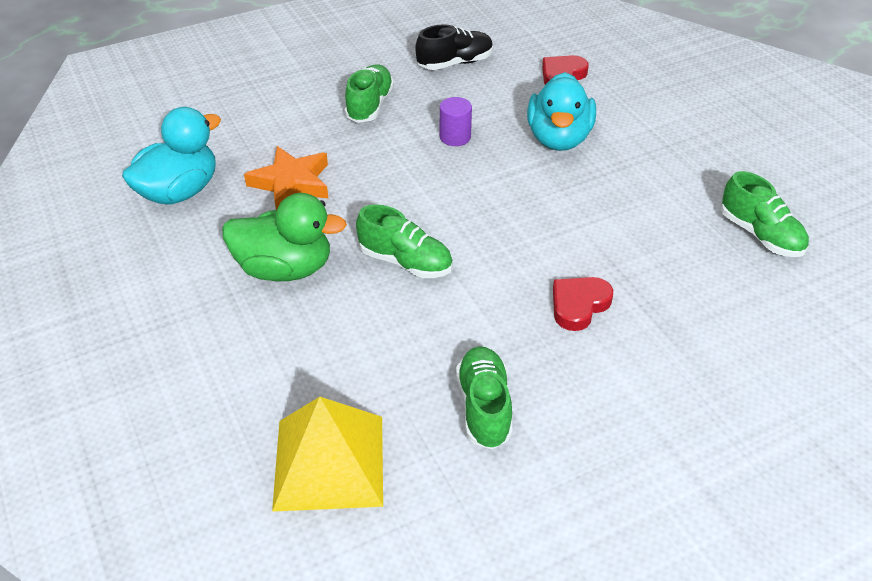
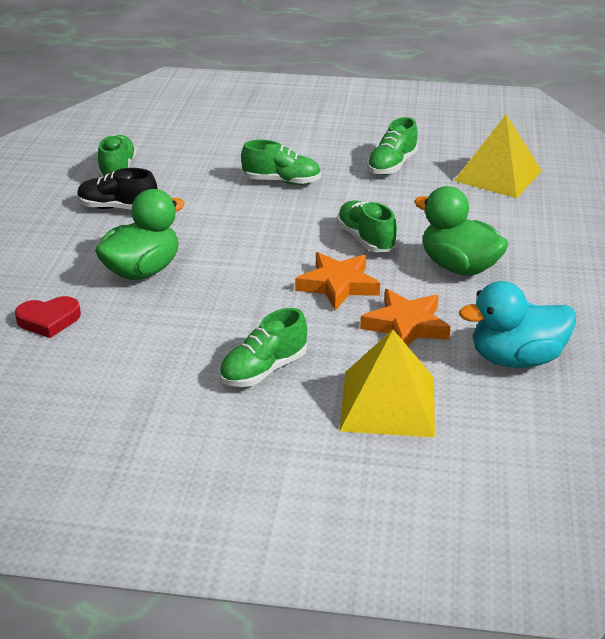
camera: 145 degrees left, 10 degrees down
black shoe [415,24,493,70] -> black shoe moved to [77,168,157,210]
purple cylinder [440,97,472,146] -> none
turquoise duck [527,72,596,151] -> green duck [95,189,185,280]
red heart [553,277,613,331] -> green shoe [241,140,321,185]
none -> orange star [295,252,380,311]
none -> yellow pyramid [340,330,435,438]

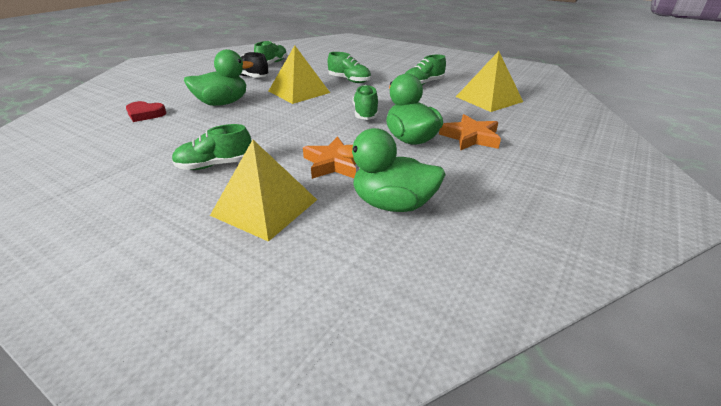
camera: 25 degrees right, 0 degrees up
orange star [295,252,380,311] -> orange star moved to [439,114,501,151]
turquoise duck [459,281,576,368] -> green duck [337,128,446,212]
none -> yellow pyramid [269,45,330,104]

